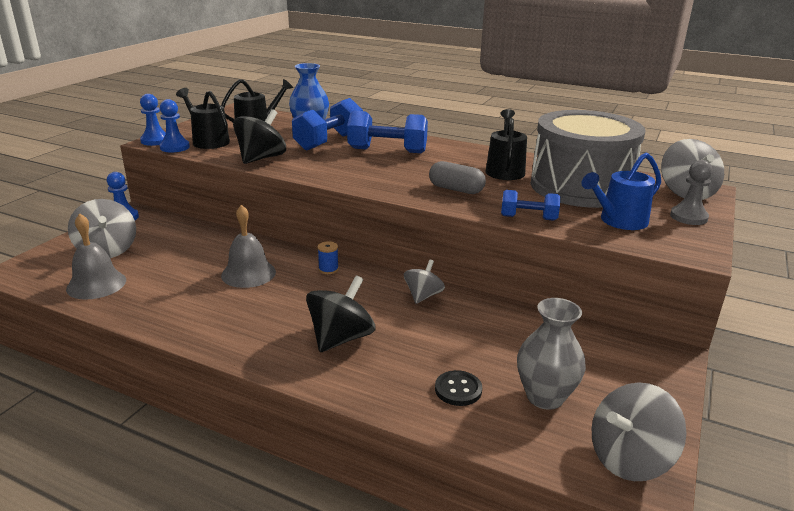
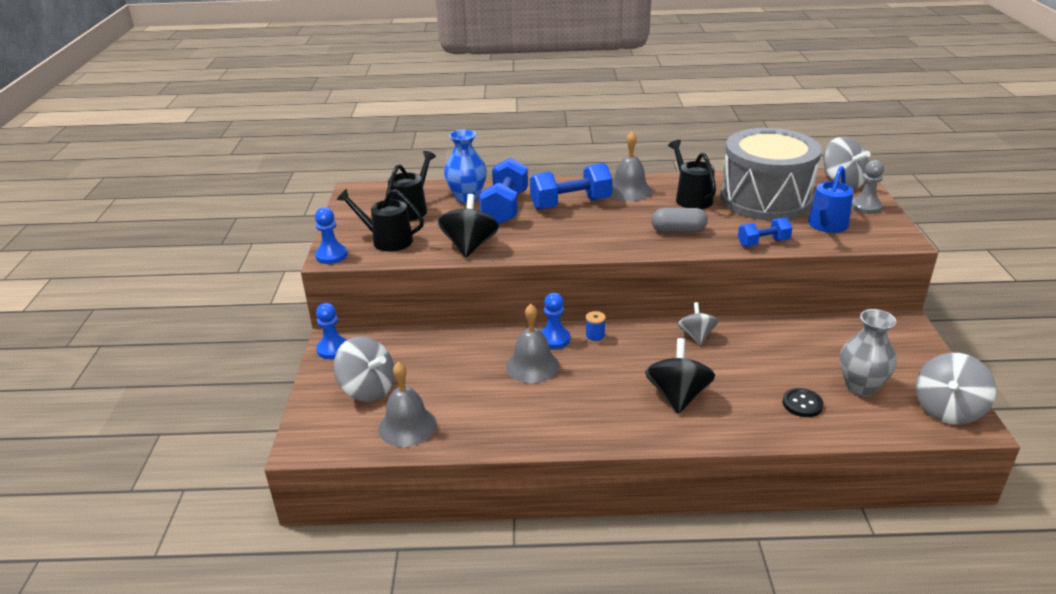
camera: 25 degrees left, 5 degrees up
blue pawn [159,99,190,152] -> blue pawn moved to [541,293,570,349]
none -> grey bell [611,132,652,201]

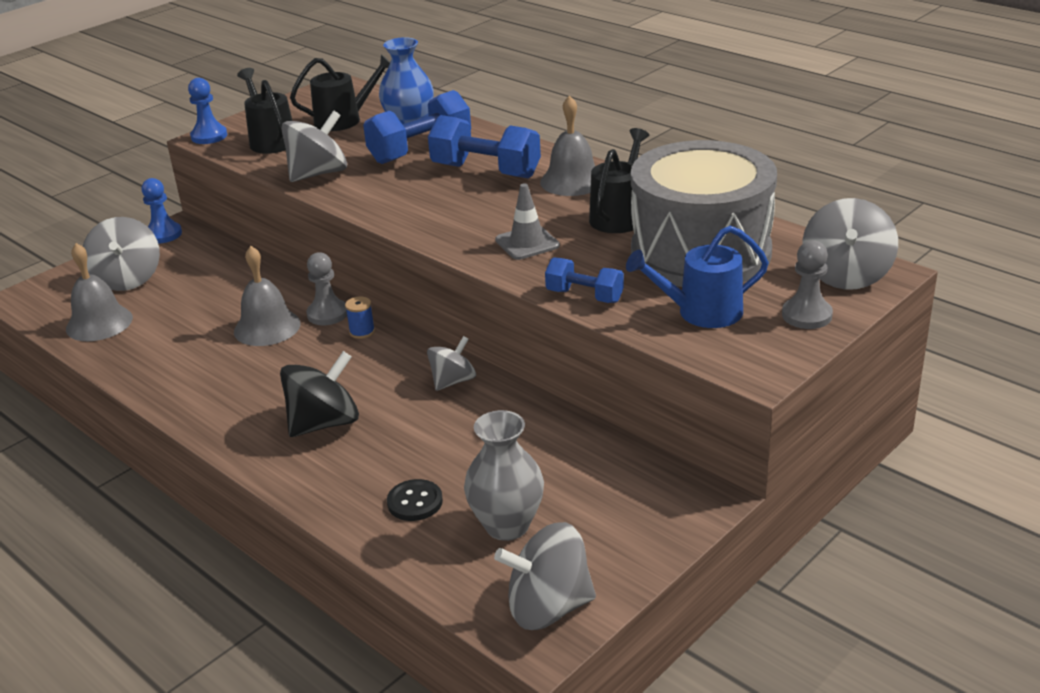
camera: 45 degrees right, 0 degrees up
black spinning top [438,194,499,258] -> grey spinning top [281,110,347,182]
blue pawn [541,293,570,349] -> grey pawn [307,252,347,325]
grey capsule [651,208,708,232] -> grey traffic cone [495,183,560,260]

